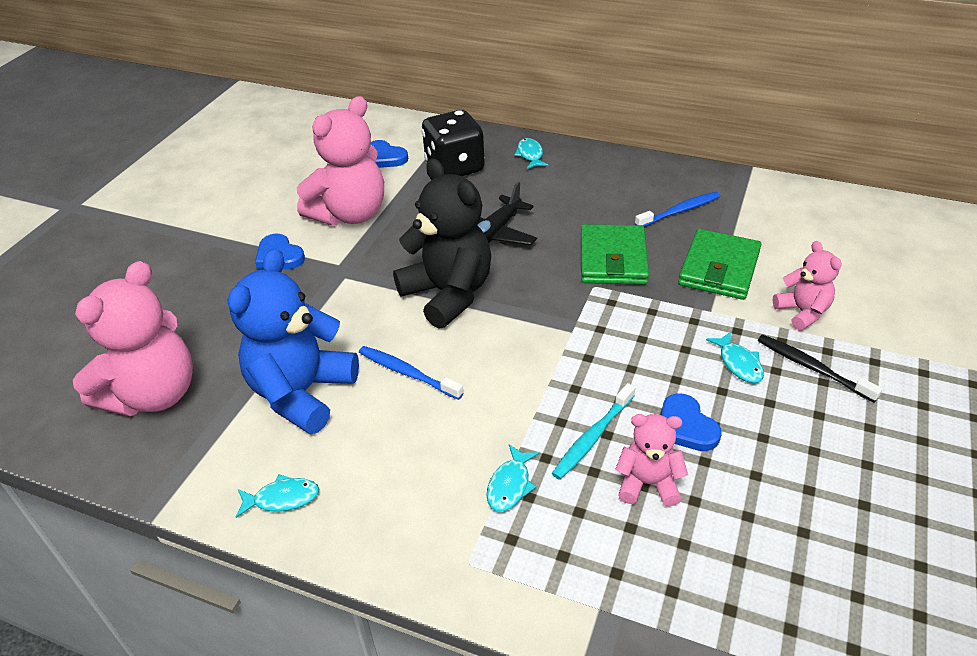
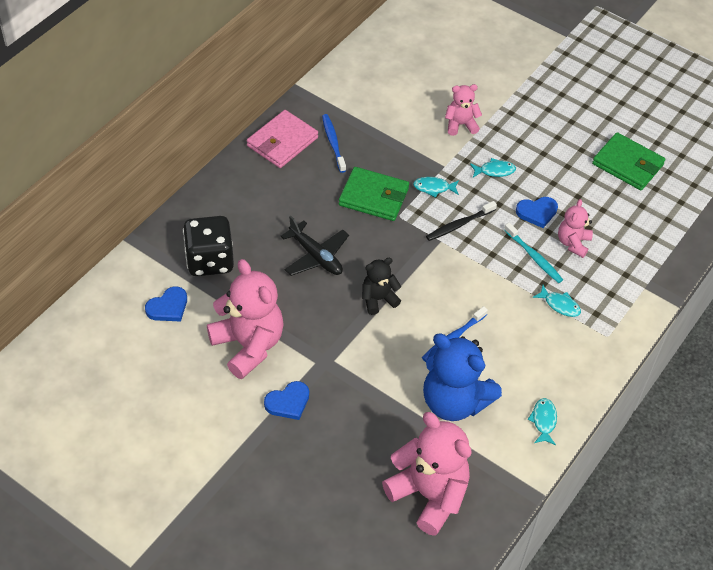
camera: 80 degrees left, 10 degrees up
black teddy bear [393,159,491,329] -> black teddy bear [362,258,401,315], size x0.53
turquoise fish [514,138,548,169] -> turquoise fish moved to [413,177,459,198]
green wallet [678,229,761,300] -> green wallet moved to [592,132,666,190]
black toothbrush [758,334,882,402] -> black toothbrush moved to [426,201,497,241]
none -> pink wallet [247,110,318,168]

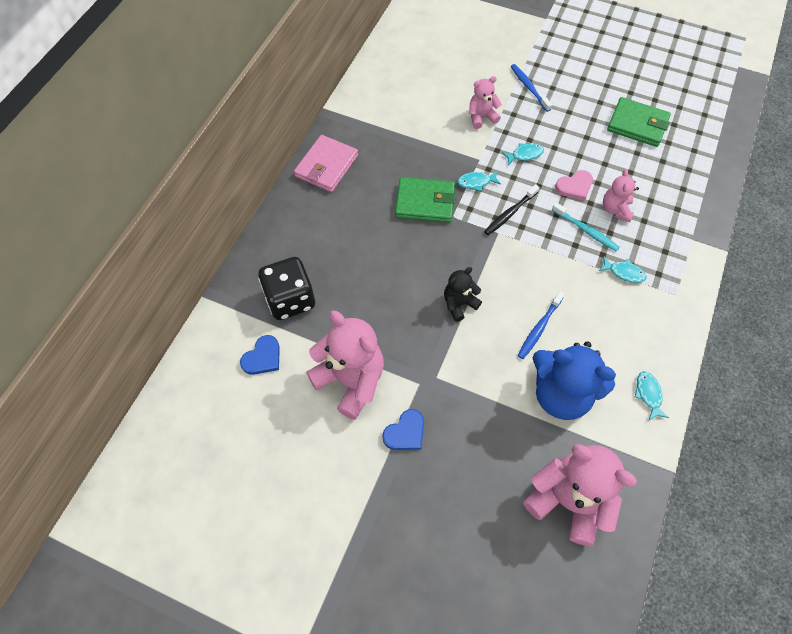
camera: 10 degrees left, 10 degrees up
black plane [280,216,349,276] -> none
blue toothbrush [322,114,346,173] -> blue toothbrush moved to [510,64,552,112]
blue heart [516,197,558,228] -> pink heart [555,170,593,201]

